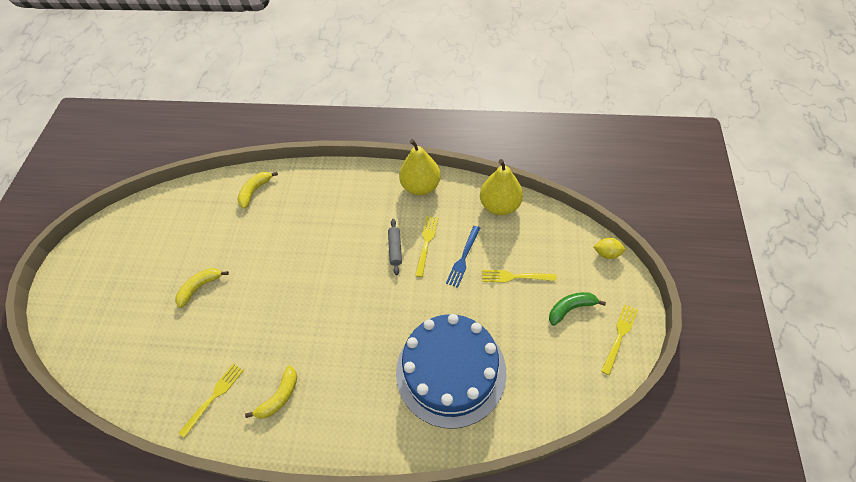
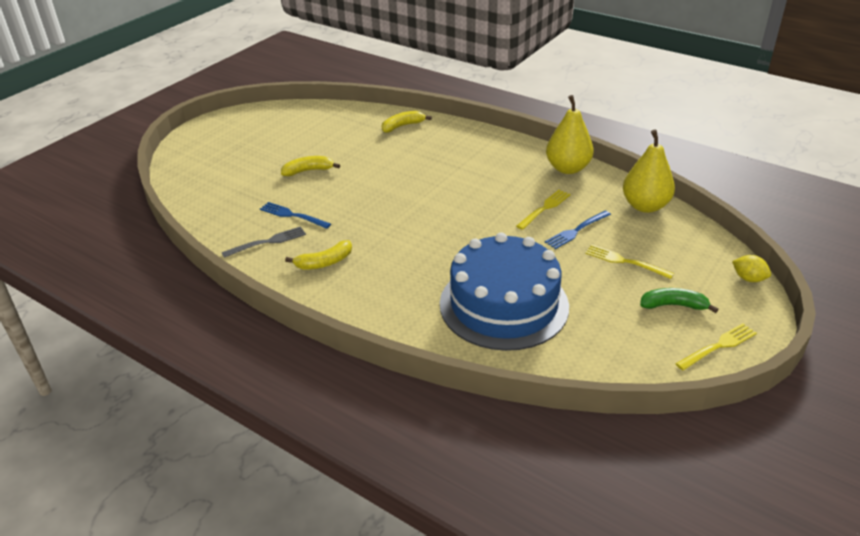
camera: 25 degrees right, 20 degrees down
yellow fork [179,363,243,438] -> grey fork [222,226,306,258]
grey rolling pin [388,219,402,275] -> none
none -> blue fork [260,202,331,229]

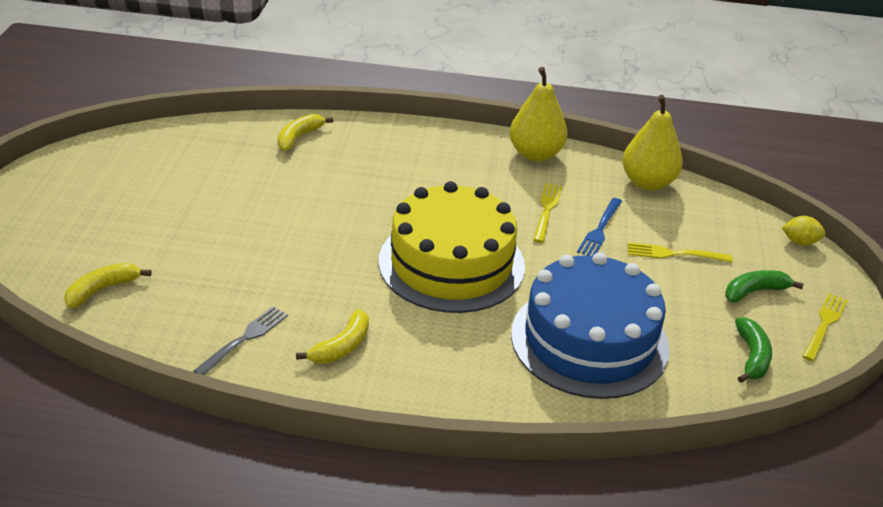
camera: 30 degrees left, 0 degrees up
blue fork [260,202,331,229] -> none
yellow banana [281,156,340,176] -> yellow banana moved to [64,263,151,308]
none -> yellow cake [379,181,525,313]
none -> green banana [735,317,772,383]

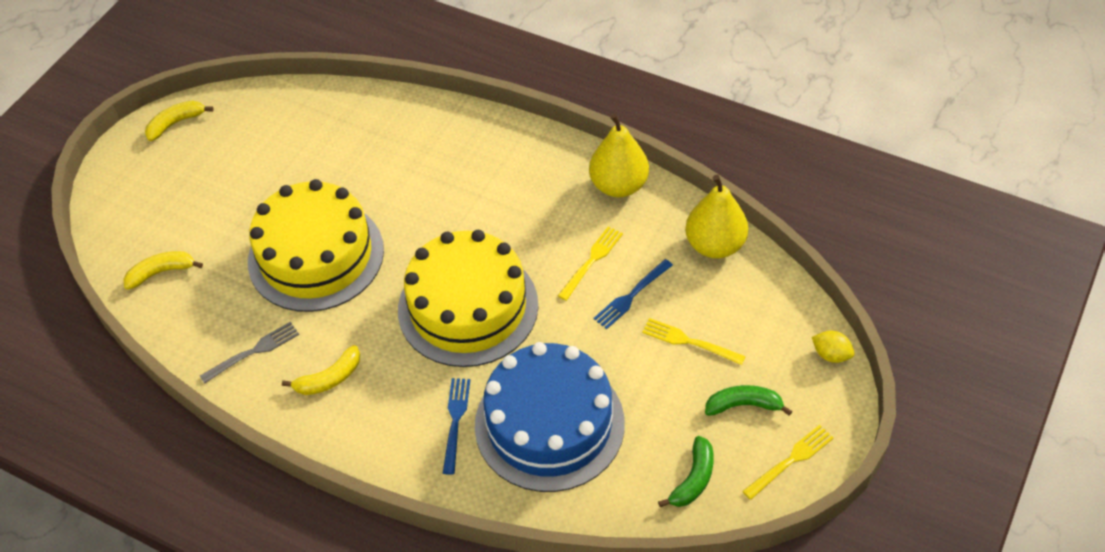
camera: 25 degrees right, 15 degrees up
yellow banana [278,114,333,151] -> yellow banana moved to [145,101,214,141]
none -> yellow cake [248,179,384,312]
none -> blue fork [443,378,470,475]

